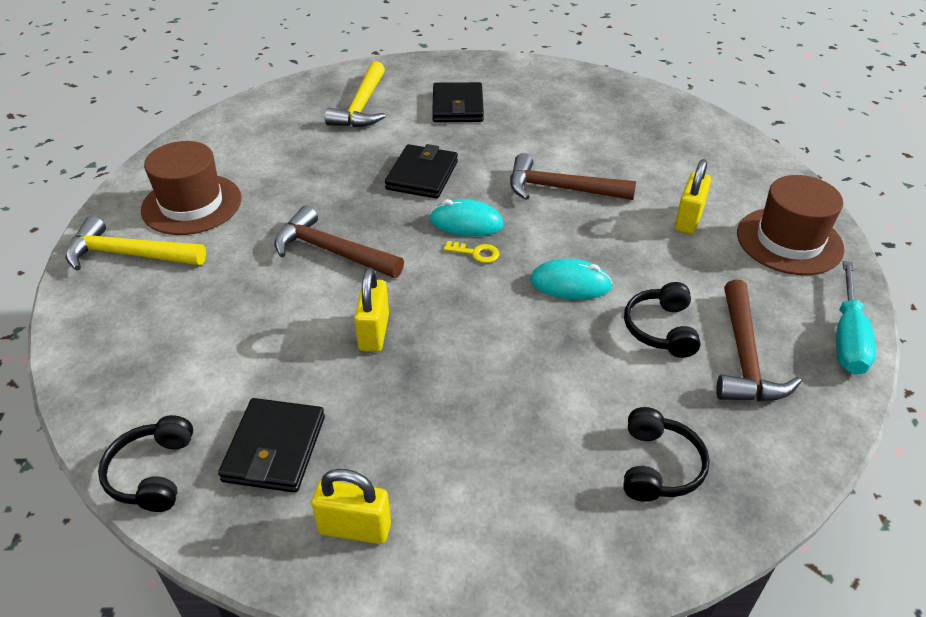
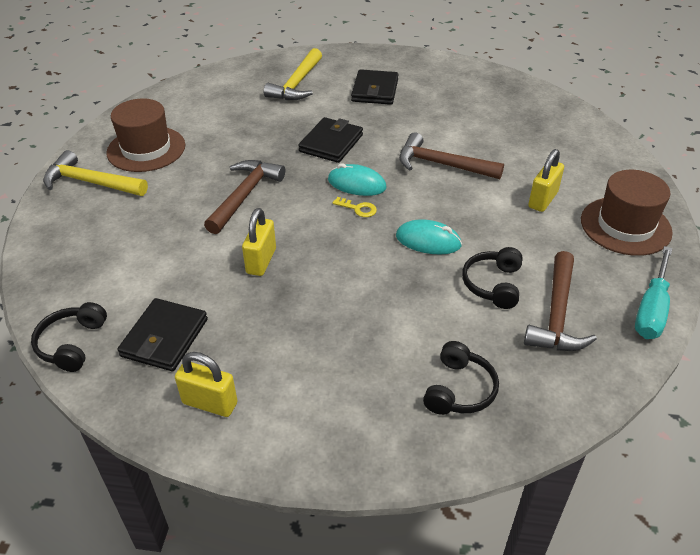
camera: 10 degrees right, 0 degrees up
brown hammer [274,206,404,278] -> brown hammer turned 75 degrees clockwise [204,160,285,234]

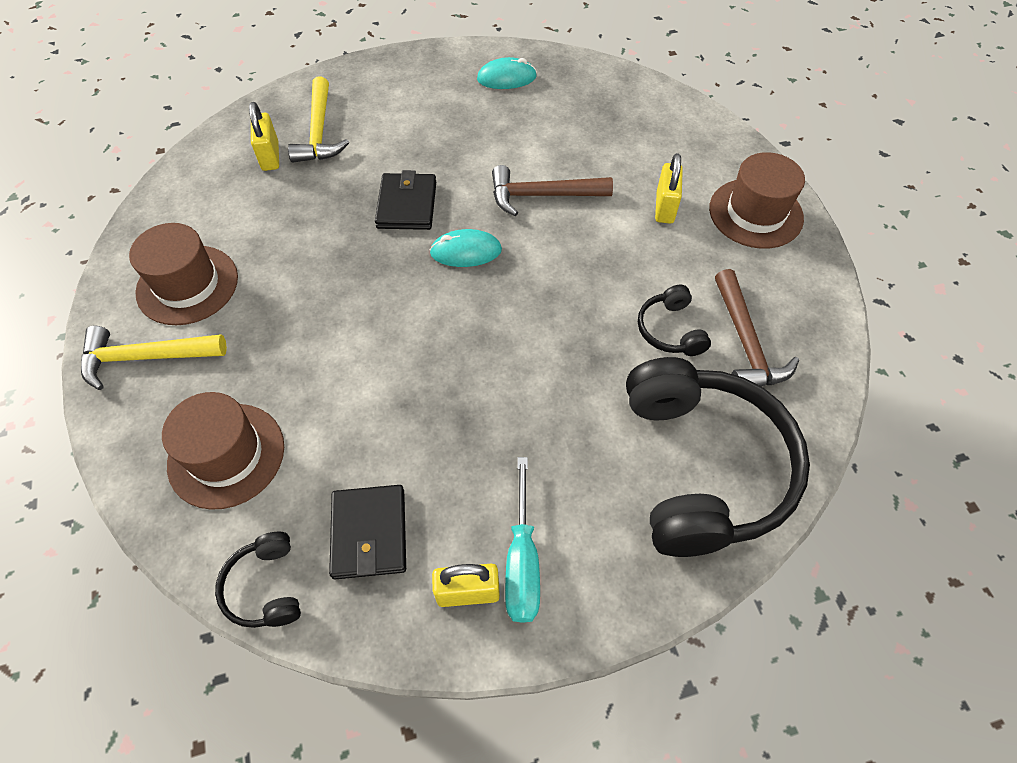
camera: 25 degrees left, 15 degrees up
brown hammer [204,160,285,234] -> none
yellow padlock [242,208,276,276] -> yellow padlock moved to [249,102,279,171]
yellow key [332,197,377,217] -> none
black wallet [351,69,399,105] -> none
turquoise mouse [396,219,462,255] -> turquoise mouse moved to [477,57,537,89]
black headphones [423,341,499,415] -> black headphones [626,357,810,557], size x2.31
turquoise screwdriver [635,246,672,339] -> turquoise screwdriver moved to [505,457,540,623]
none -> brown hat [162,392,284,510]

